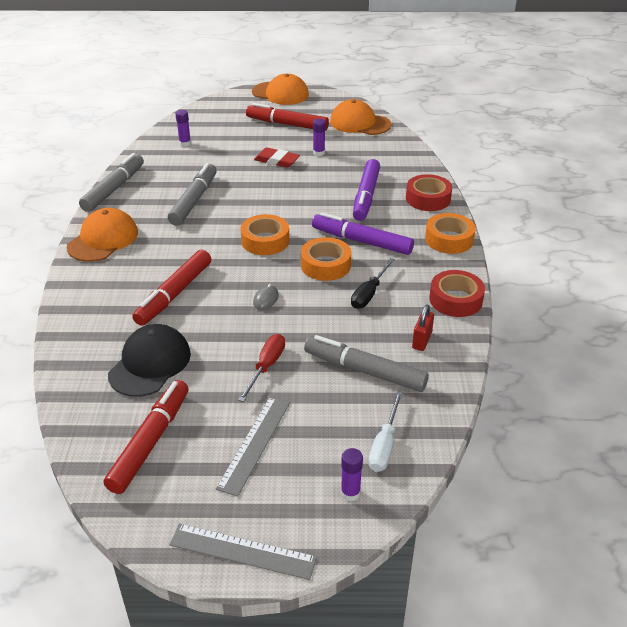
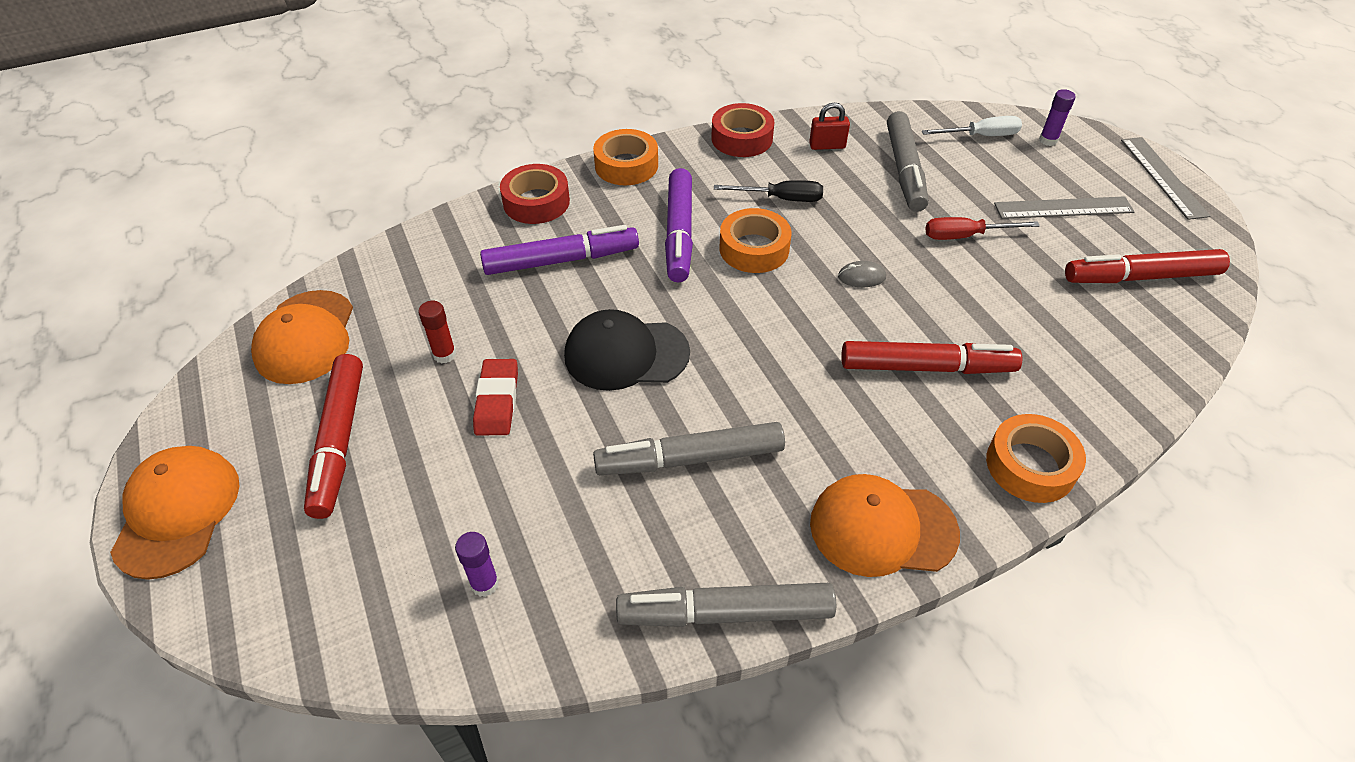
camera: 115 degrees left, 10 degrees up
black cap [108,324,191,397] -> black cap moved to [564,309,690,391]
orange tape [240,214,289,255] -> orange tape moved to [986,414,1086,503]
purple glue stick [313,119,326,156] -> red glue stick [418,301,456,364]

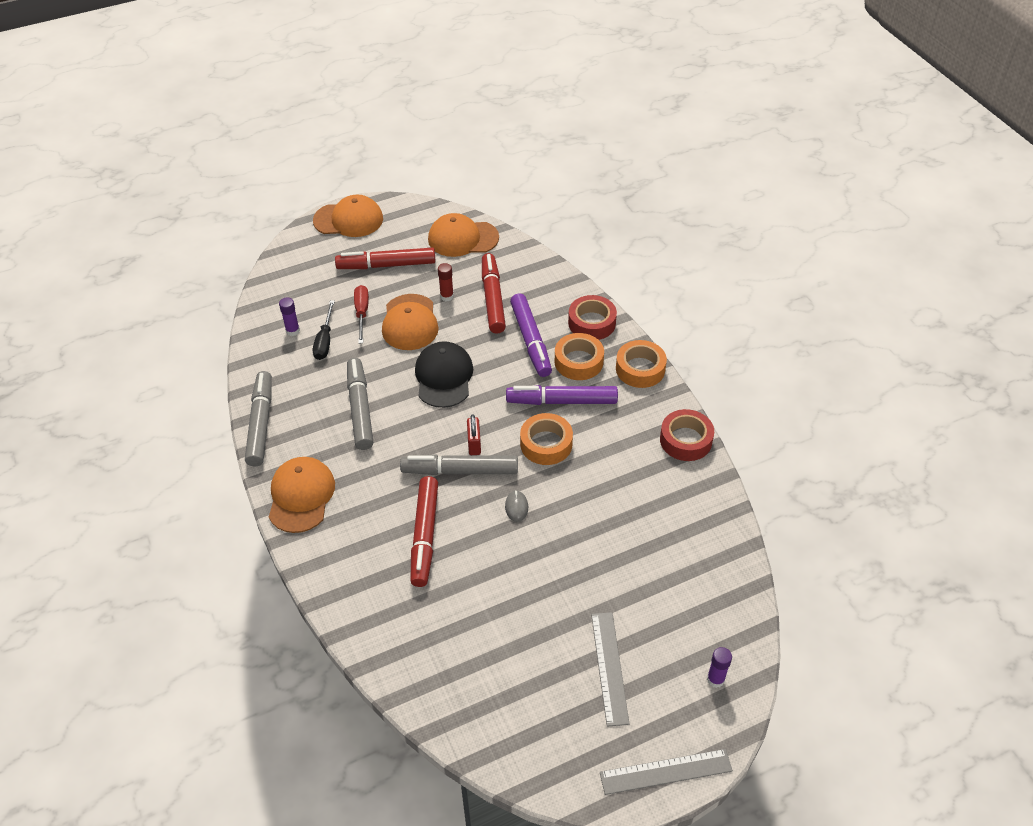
camera: 90 degrees right, 0 degrees up
red eraser [473,359,518,435] -> orange cap [382,294,439,350]
black screwdriver [714,180,823,202] -> black screwdriver moved to [313,300,335,360]
red padlock [809,103,850,150] -> red padlock moved to [467,415,481,455]
grey marker [887,111,928,212] -> grey marker moved to [400,454,518,475]
white screwdriver [922,116,1022,136] -> none
red screwdriver [925,217,1040,240] -> red screwdriver moved to [354,285,369,343]
orange tape [986,414,1086,503] -> orange tape moved to [555,333,604,380]
red marker [1065,249,1230,283] -> red marker moved to [482,253,506,334]

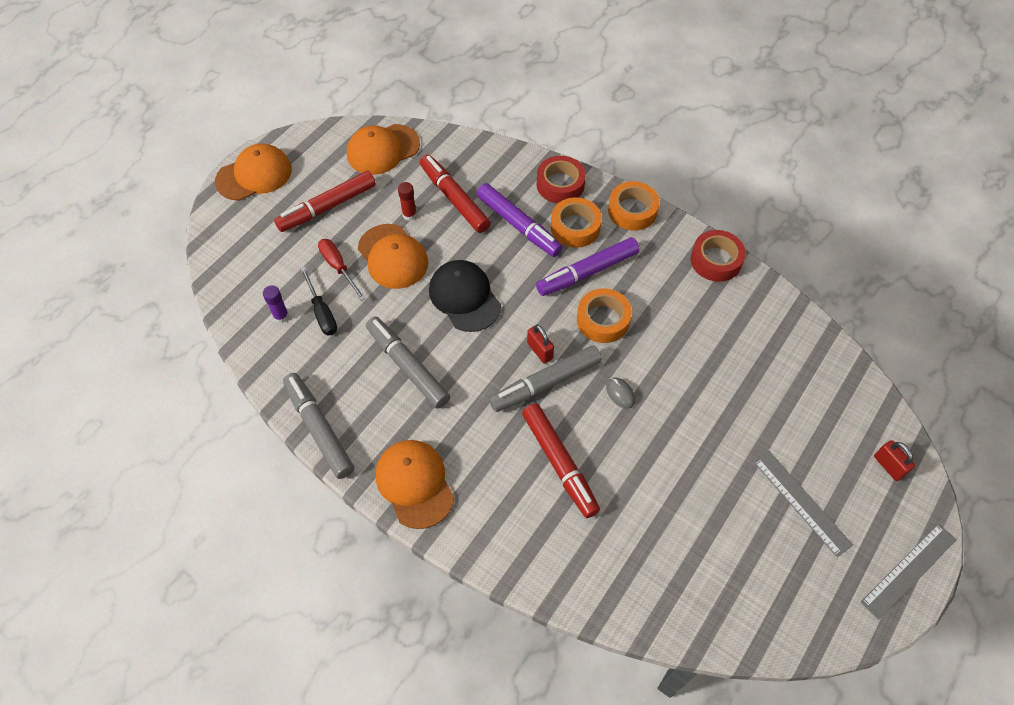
camera: 30 degrees left, 10 degrees up
purple glue stick [707,647,732,688] -> red padlock [874,440,915,481]

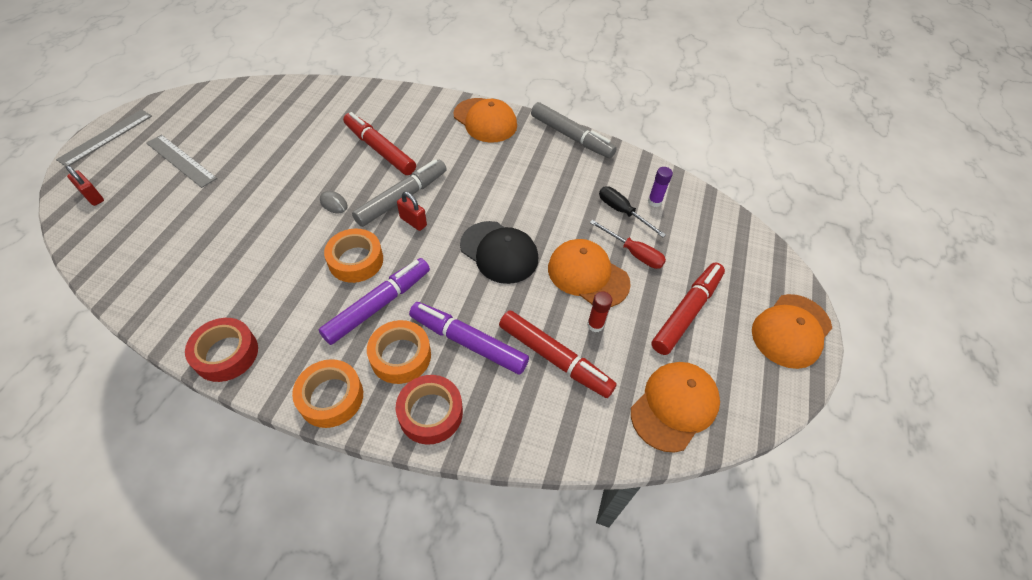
camera: 160 degrees right, 5 degrees down
grey marker [366,317,450,409] -> none

